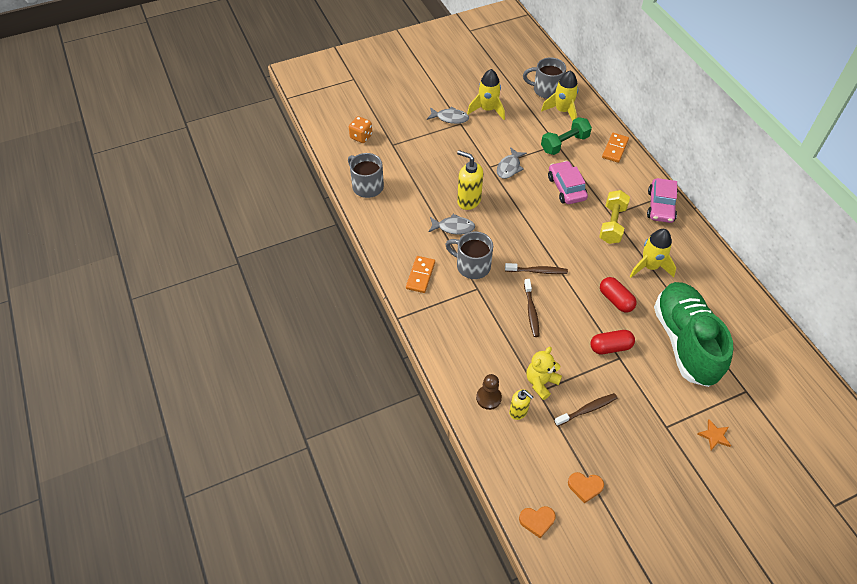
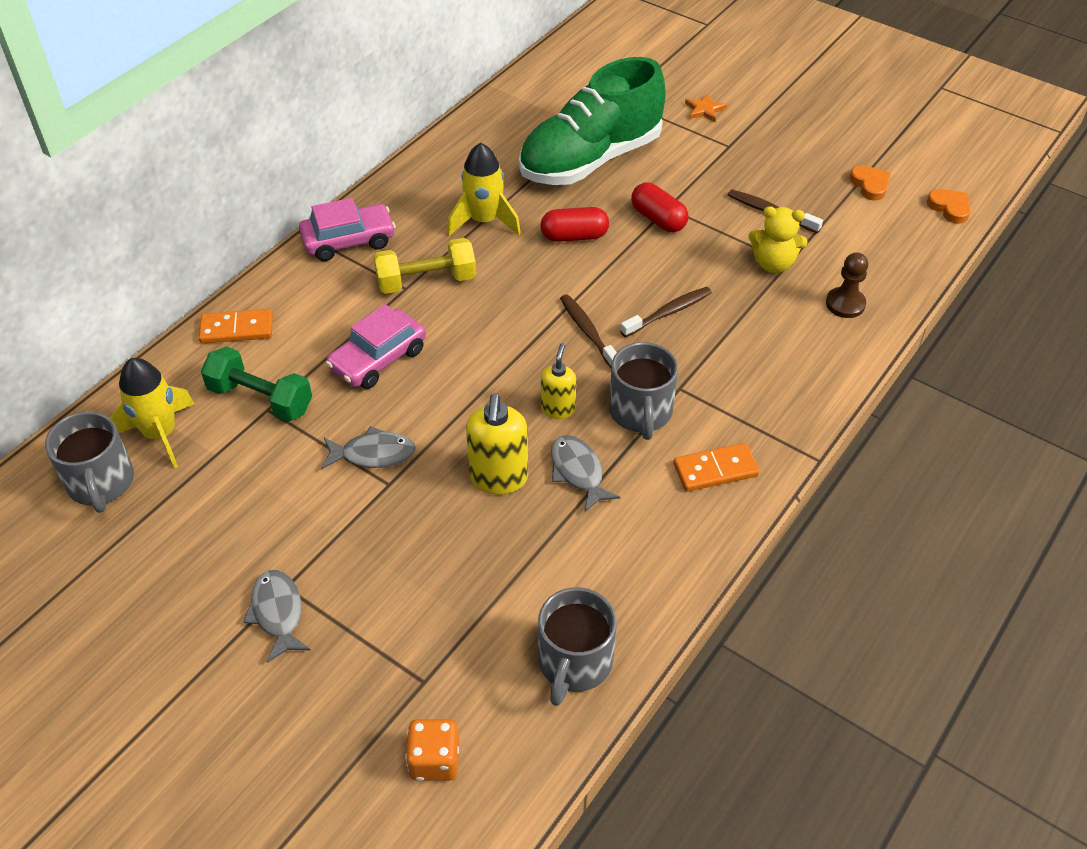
camera: 120 degrees left, 5 degrees down
yellow rocket [467,69,505,120] -> none
yellow soap dispenser [509,389,533,420] -> yellow soap dispenser moved to [541,343,576,419]
red capsule [600,277,637,313] -> red capsule turned 60 degrees clockwise [540,207,609,242]

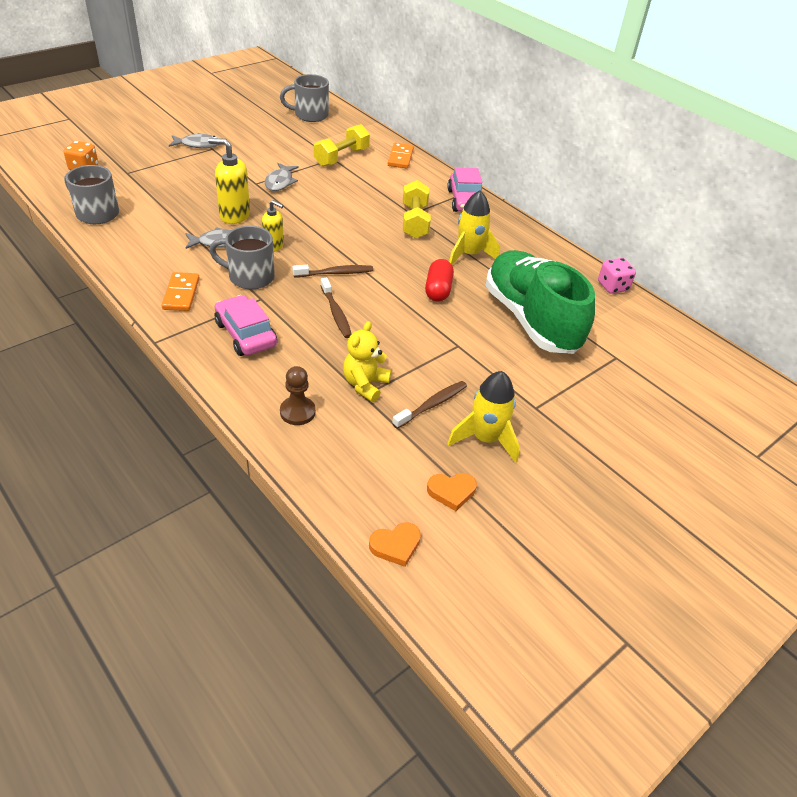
camera: 100 degrees right, 5 degrees down
yellow rocket [110,358,194,468] -> yellow rocket moved to [447,371,520,463]
green dumbbell [201,346,312,422] -> yellow dumbbell [314,124,370,167]
pink car [326,304,426,389] -> pink car moved to [215,295,277,356]
red capsule [631,183,688,232] -> none
orange star [685,94,727,122] -> none
none -> pink dice [598,258,636,294]

